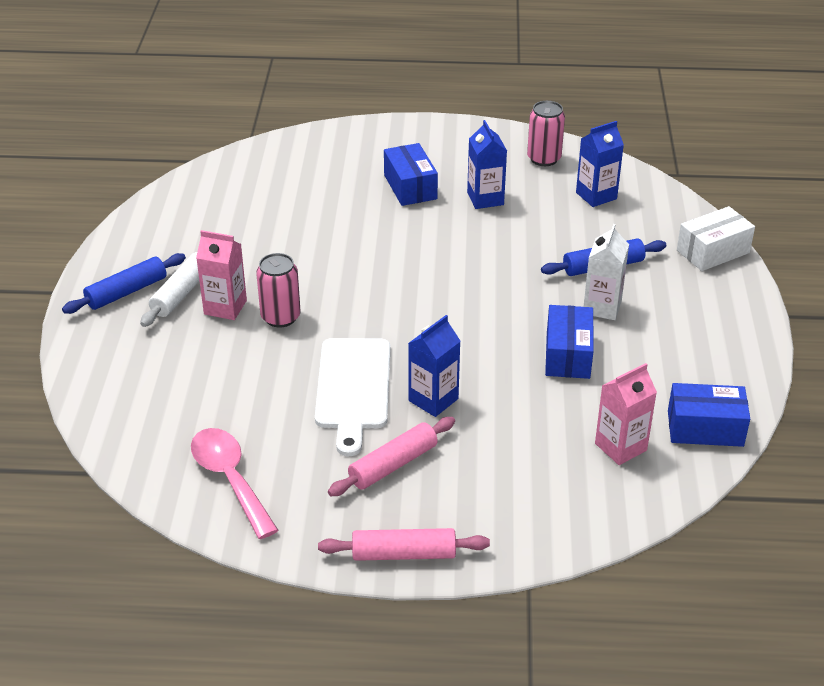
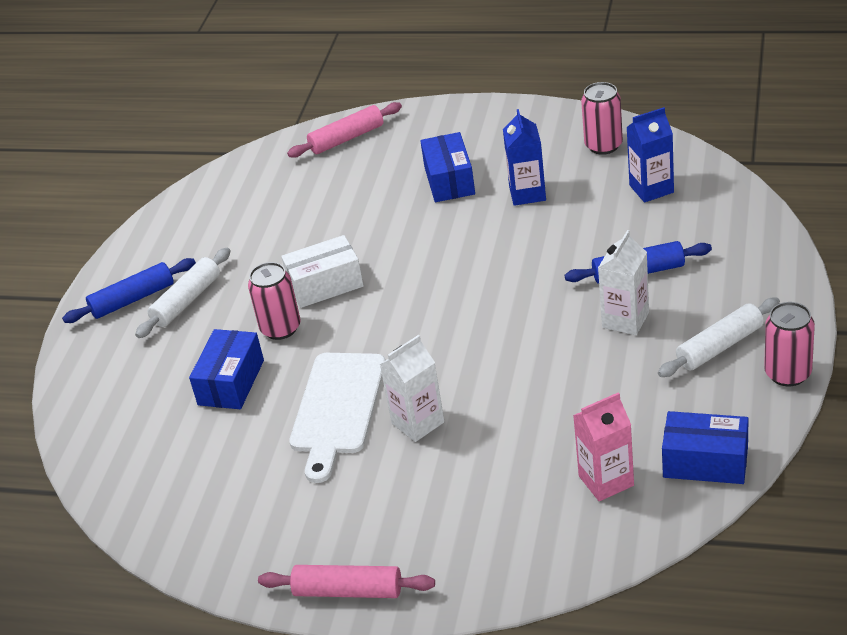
camera: 15 degrees right, 0 degrees up
pink spoon [191,428,278,539] -> none
pink carton [196,230,247,320] -> none
pink rolling pin [328,417,455,496] -> pink rolling pin moved to [287,102,402,158]
blue carton [408,315,460,417] -> white carton [380,335,444,442]
blue box [545,305,594,379] -> blue box moved to [189,329,264,409]
white box [677,206,755,271] -> white box moved to [281,235,364,308]
none -> white rolling pin [658,298,780,377]
none -> pink can [764,302,815,387]

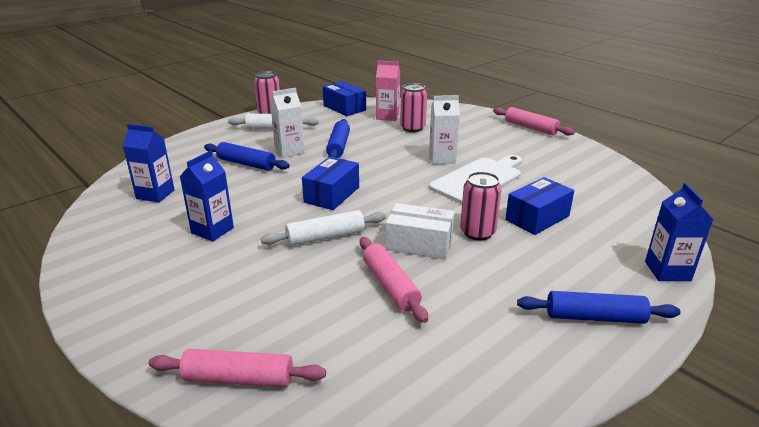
camera: 150 degrees left, 10 degrees down
white rolling pin [135,248,231,338] -> white rolling pin moved to [261,210,386,246]
blue box [420,132,475,202] -> blue box moved to [302,157,359,210]
pink can [581,82,623,155] -> pink can moved to [400,83,427,132]
none -> blue rolling pin [326,119,350,158]
none -> pink rolling pin [360,237,428,323]
none -> blue carton [645,183,713,281]

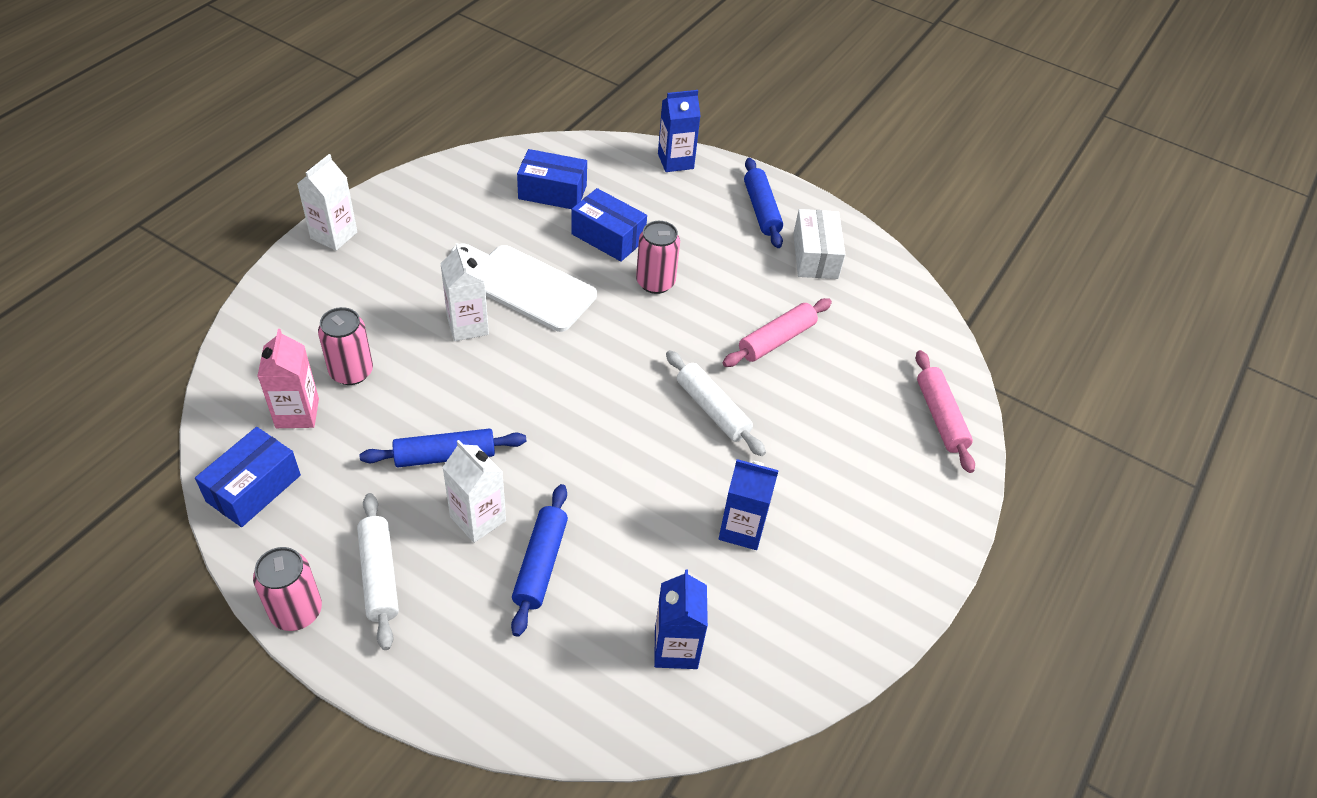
camera: 110 degrees left, 20 degrees up
blue box [302,157,359,210] -> blue box moved to [517,149,587,209]
white box [386,203,455,259] -> white box moved to [793,209,845,279]
pink rolling pin [493,107,575,136] -> white carton [297,154,357,251]

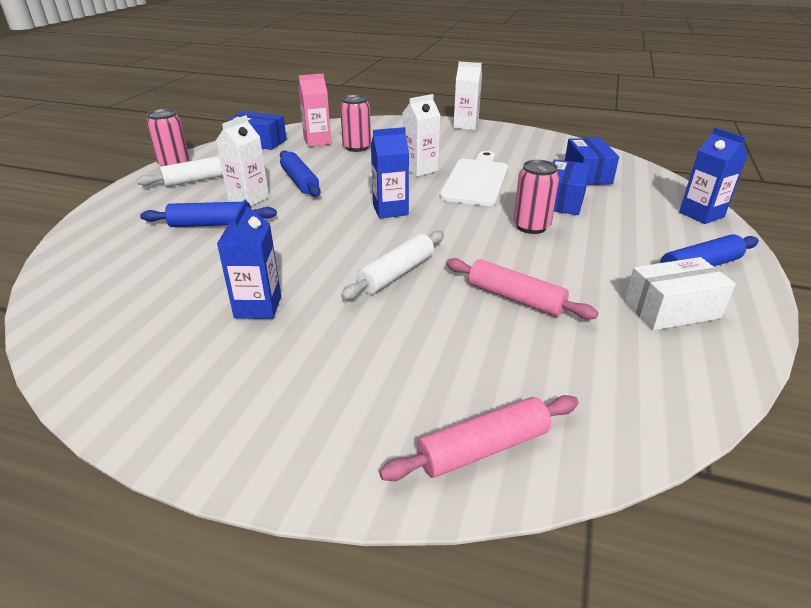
camera: 80 degrees right, 15 degrees down
blue carton [654,569,708,669] -> blue carton moved to [371,127,409,218]

